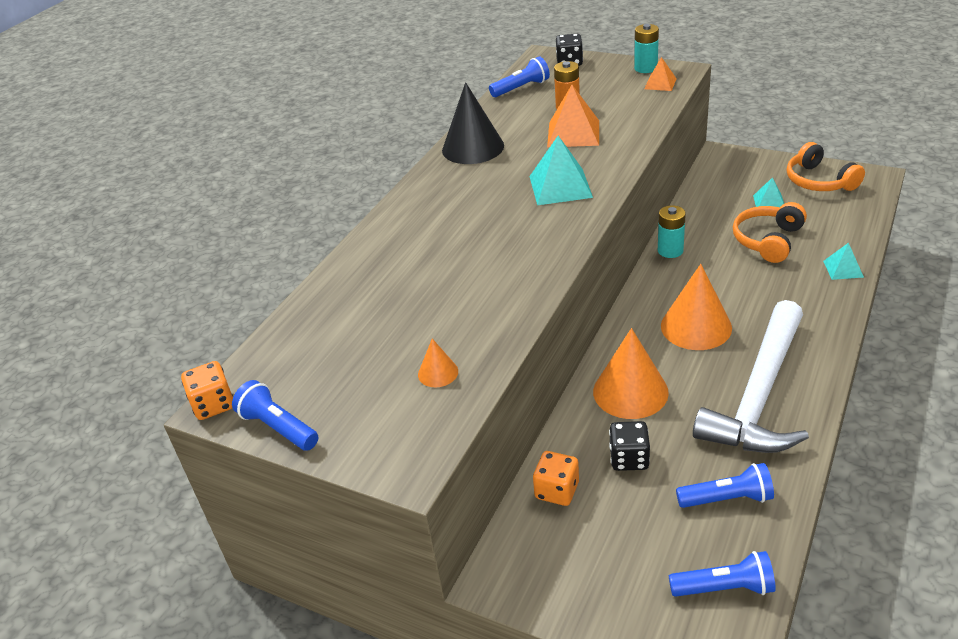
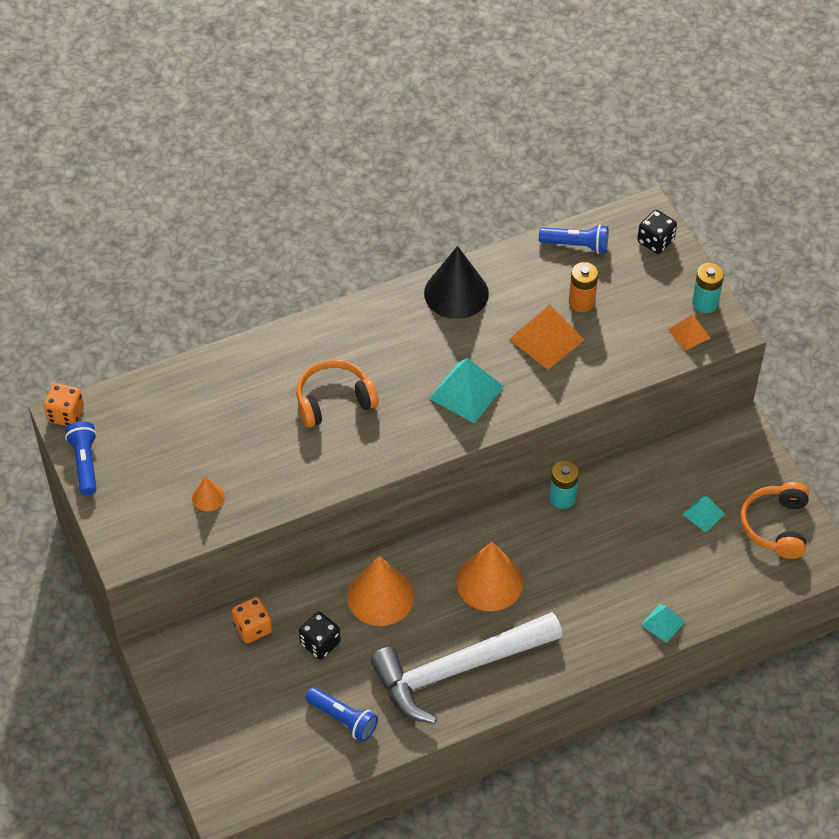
camera: 35 degrees right, 15 degrees up
blue flashlight [669,551,776,597] -> none
orange headphones [733,202,807,263] -> orange headphones moved to [296,360,379,428]

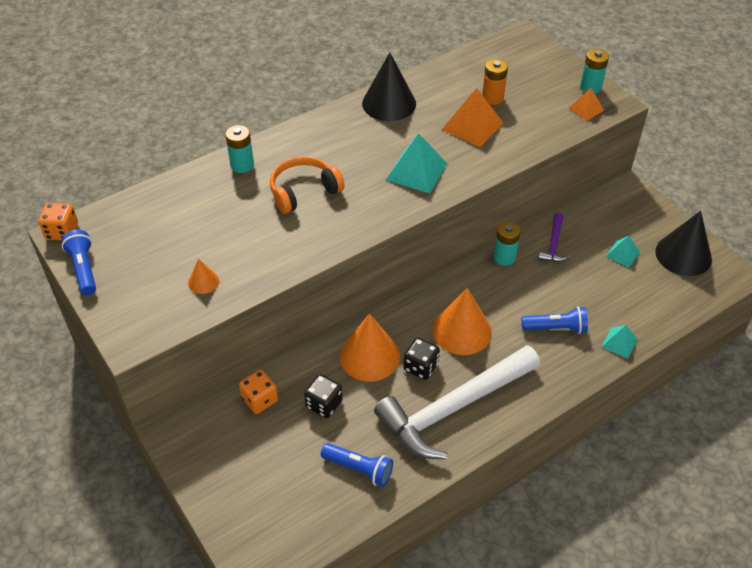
camera: 10 degrees left, 5 degrees down
blue flashlight [539,224,608,254] -> blue flashlight moved to [522,306,588,334]
black dice [637,210,677,254] -> black dice moved to [403,337,440,380]
orange headphones [740,482,809,559] -> black cone [655,211,712,276]
none -> turquoise battery [225,125,254,173]
none -> purple hammer [538,213,571,262]

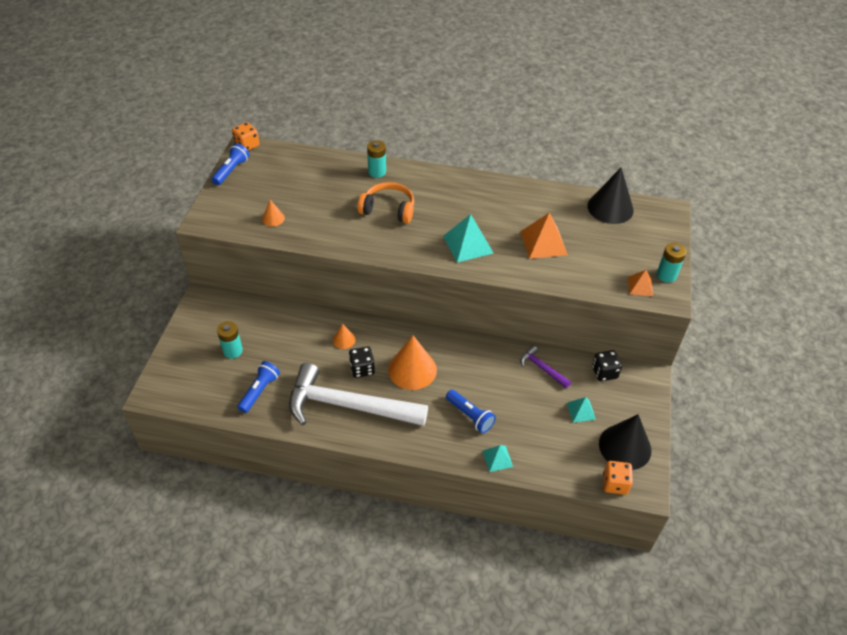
camera: 45 degrees right, 0 degrees up
orange dice [239,370,278,414] -> orange dice moved to [603,461,633,495]
black dice [304,374,342,418] -> black dice moved to [592,350,622,381]
blue flashlight [321,443,393,487] -> blue flashlight turned 135 degrees counterclockwise [237,361,280,413]
orange cone [340,314,400,382] -> orange cone [333,324,355,349], size x0.48
black cone [362,52,416,121] -> black cone moved to [587,167,634,224]
orange battery [482,59,508,105] -> none
turquoise battery [493,221,521,266] -> turquoise battery moved to [217,321,243,359]
purple hammer [538,213,571,262] -> purple hammer turned 75 degrees clockwise [520,345,571,388]

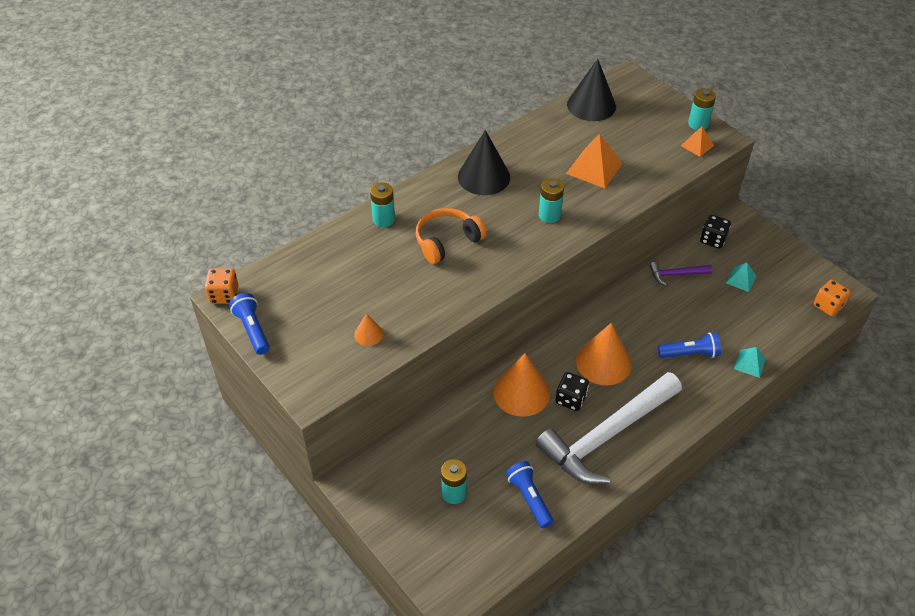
camera: 50 degrees left, 0 degrees up
orange cone [333,324,355,349] -> orange cone [493,353,550,417], size x2.09
turquoise pyramid [443,214,493,262] -> turquoise battery [539,178,564,223]
black cone [599,414,651,470] -> black cone moved to [458,130,510,195]

